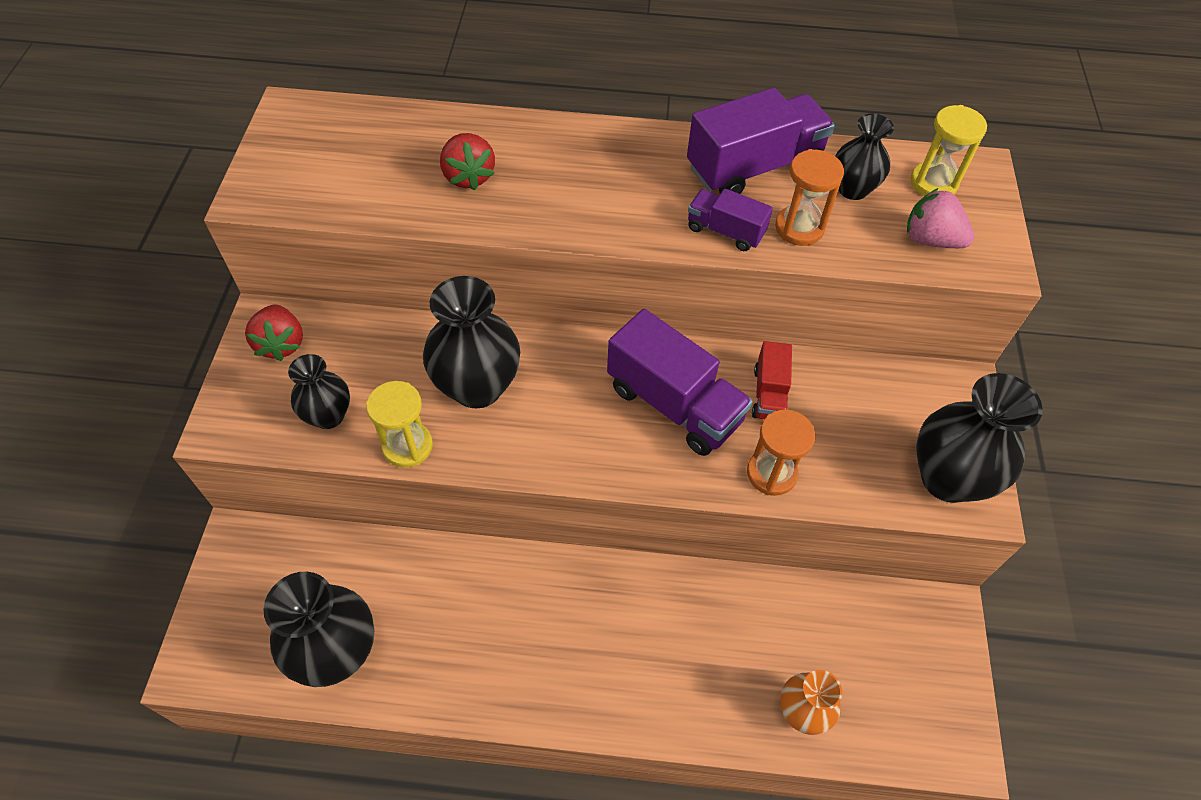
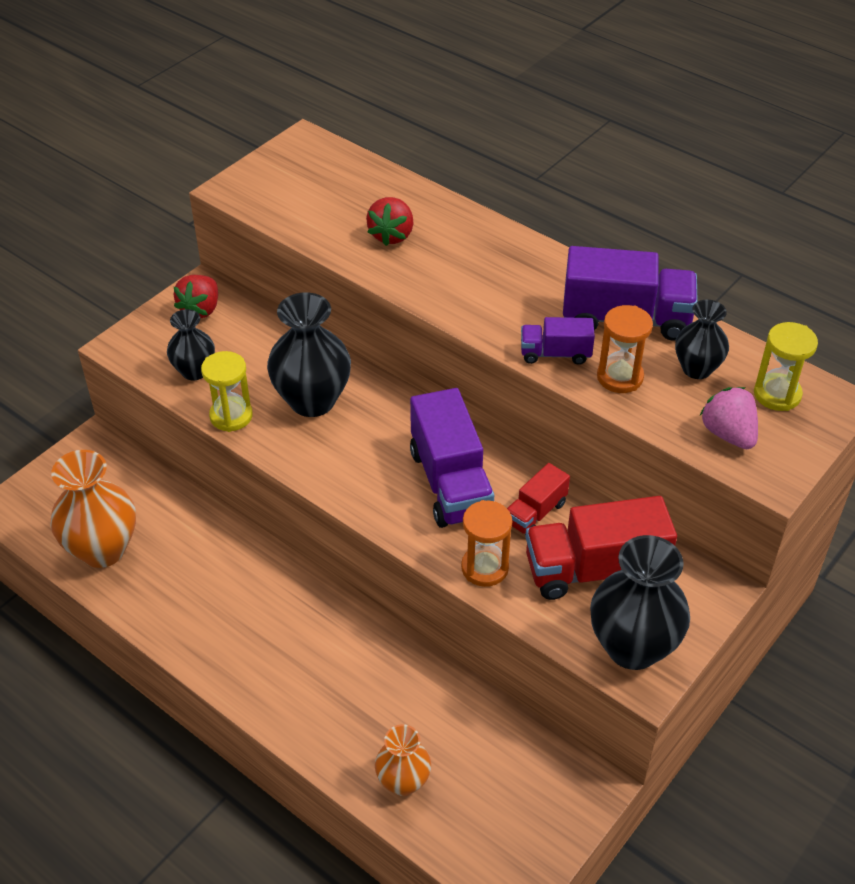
camera: 35 degrees right, 10 degrees down
black vase [263,572,374,687] -> orange vase [50,450,136,568]
purple truck [688,189,773,251] -> purple truck turned 60 degrees counterclockwise [521,317,595,365]
none -> red truck [525,496,677,600]

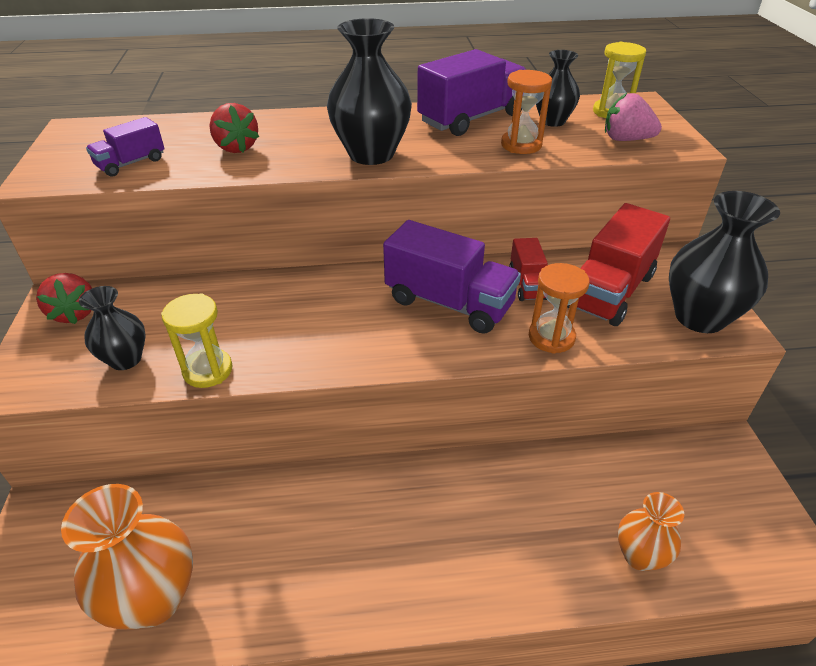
camera: 45 degrees left, 5 degrees down
black vase [267,292,351,417] -> black vase moved to [327,18,412,165]
purple truck [521,317,595,365] -> purple truck moved to [86,117,165,177]

